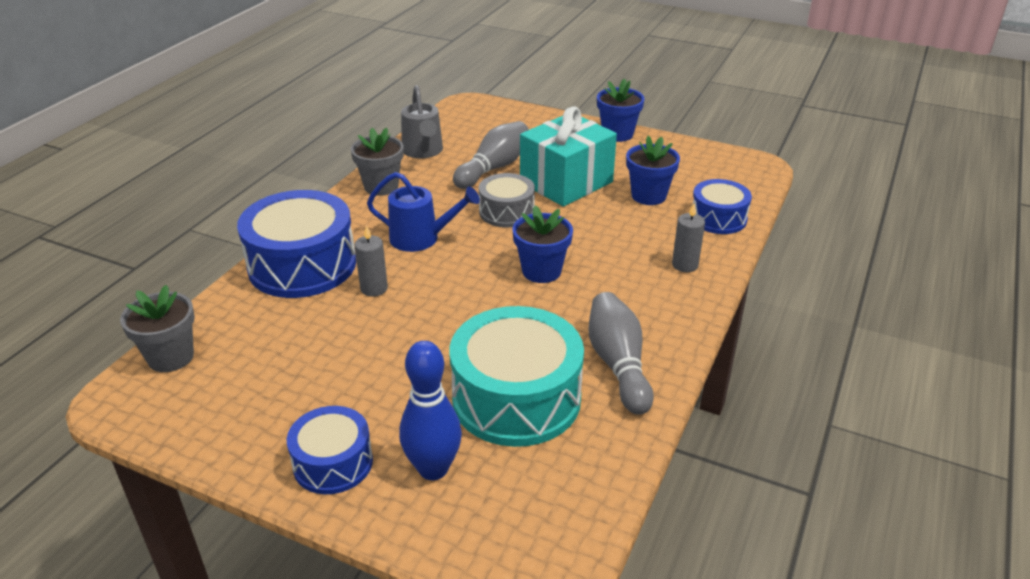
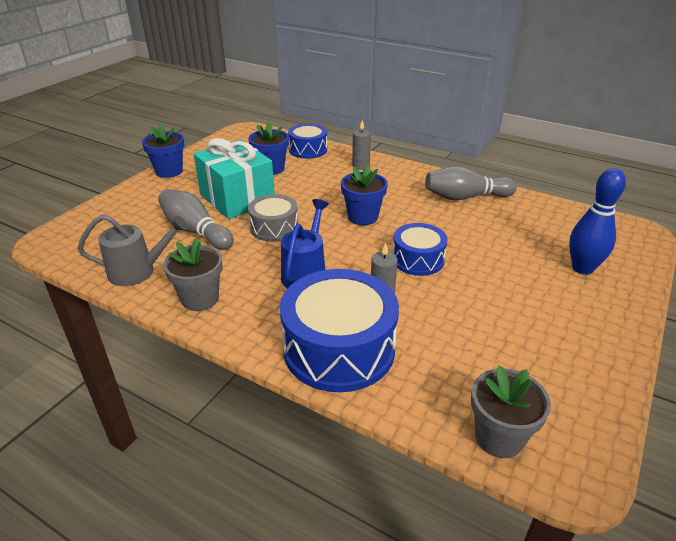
camera: 85 degrees left, 0 degrees up
blue drum [287,406,373,494] -> blue drum moved to [393,223,448,276]
turquoise drum [450,306,584,447] -> none

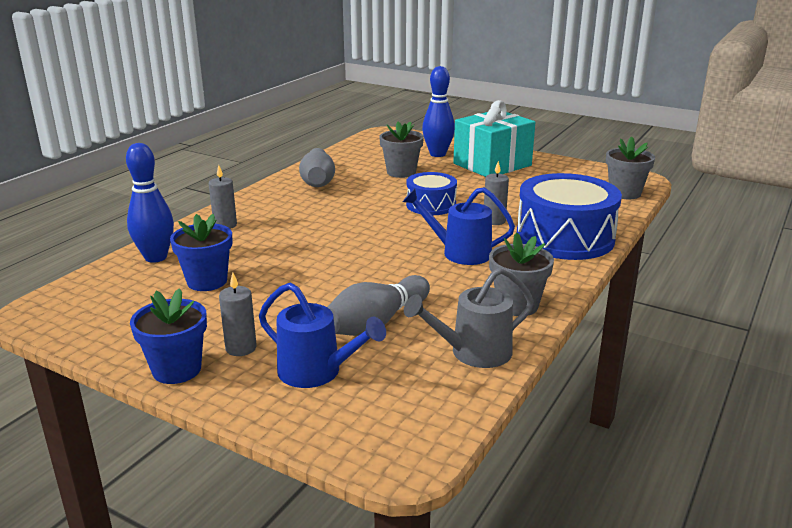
camera: 90 degrees left, 10 degrees down
grey watering can [78,215,188,286] -> grey watering can turned 105 degrees counterclockwise [404,267,534,368]
turquoise gift [194,138,275,219] -> turquoise gift moved to [453,100,535,177]
grey drum [248,194,298,242] -> none
blue drum [288,124,327,159] -> blue bowling pin [126,143,174,263]
blue flower pot [341,164,388,225] -> none
none -> grey candle [219,272,257,356]
none -> blue watering can [259,283,386,388]
none -> grey flower pot [379,121,424,178]

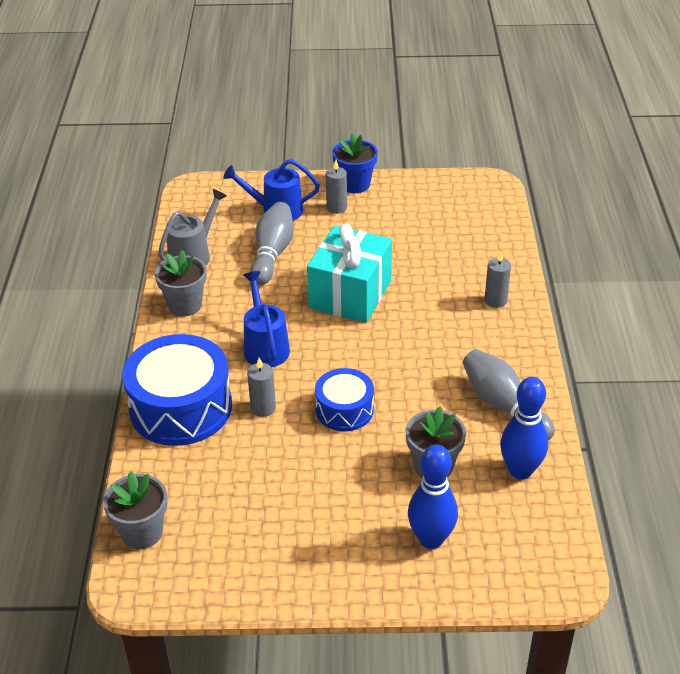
camera: 150 degrees right, 15 degrees up
blue bowling pin [126,143,174,263] -> blue bowling pin moved to [500,377,548,480]
blue flower pot [170,214,232,291] -> none
blue watering can [403,187,515,265] -> blue watering can turned 90 degrees counterclockwise [243,271,290,367]
turquoise gift [453,100,535,177] -> turquoise gift moved to [307,223,392,323]

